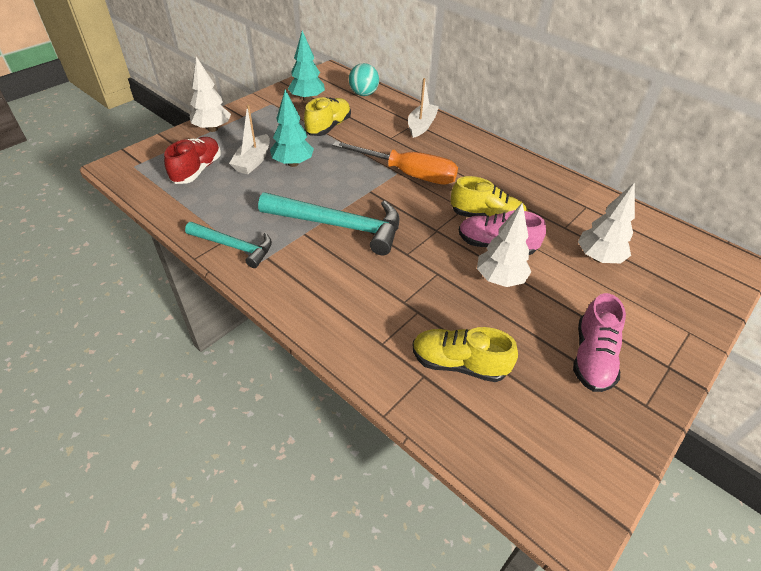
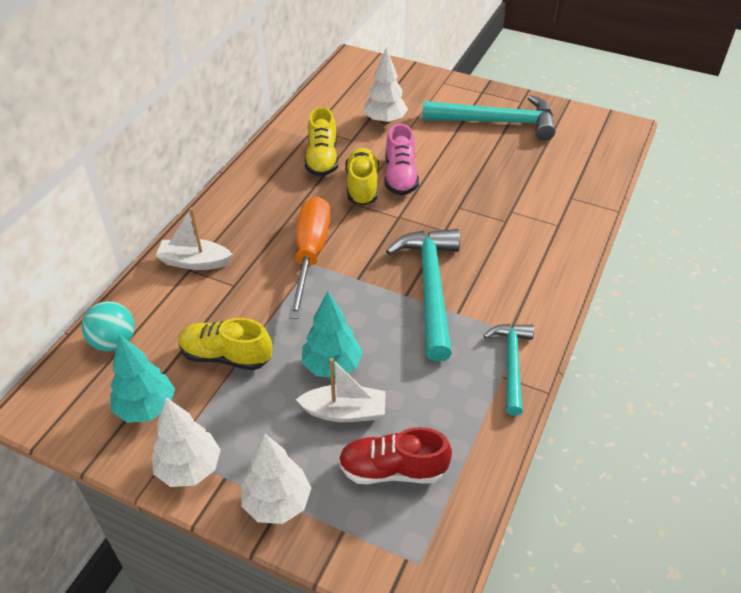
camera: 105 degrees left, 0 degrees up
yellow shoe [412,327,518,382] -> yellow shoe moved to [305,107,338,177]
white tree [477,202,531,287] -> white tree moved to [152,397,221,487]
pink shoe [573,293,626,392] -> turquoise hammer [422,95,556,140]

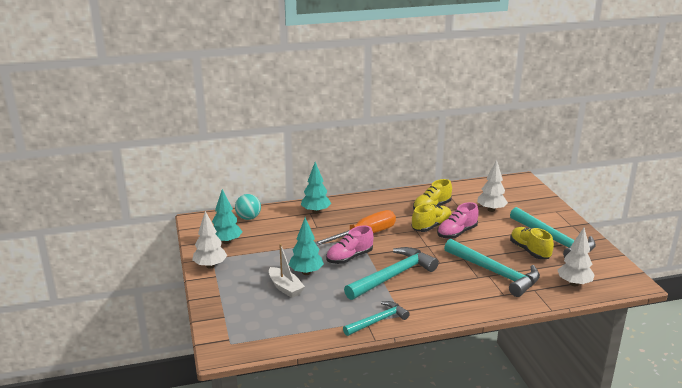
camera: 50 degrees right, 20 degrees down
white boat [155,207,233,270] -> turquoise tree [301,162,331,214]
yellow shoe [178,318,272,370] -> yellow shoe moved to [510,227,554,259]
white tree [241,434,311,524] -> white tree moved to [558,228,595,286]
red shoe [339,427,452,484] -> none
none -> pink shoe [326,225,373,264]
none -> turquoise hammer [444,239,540,297]

